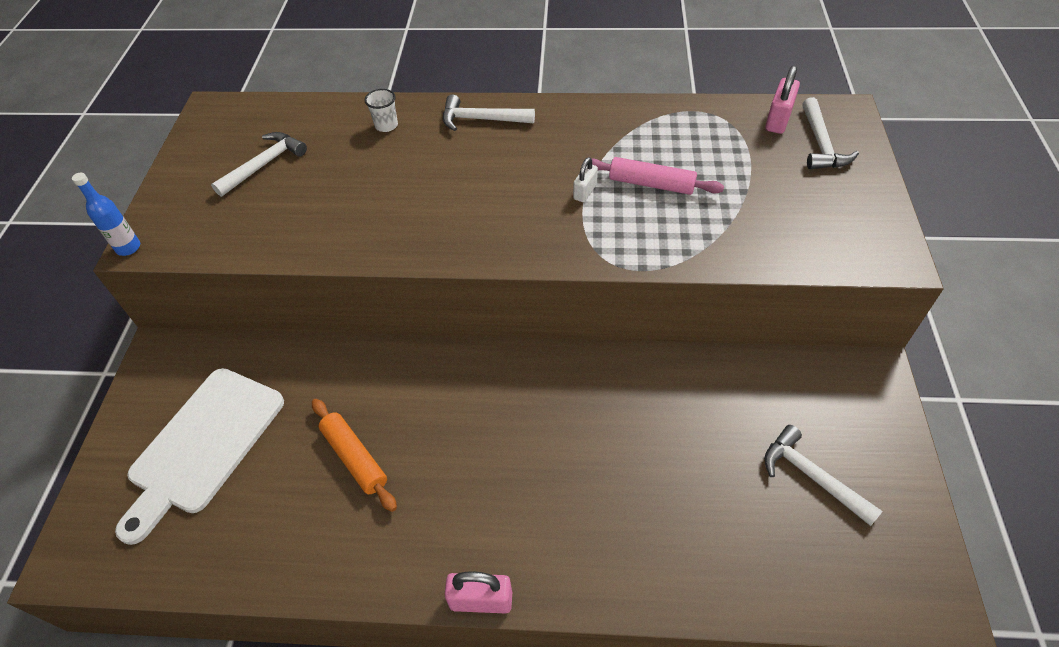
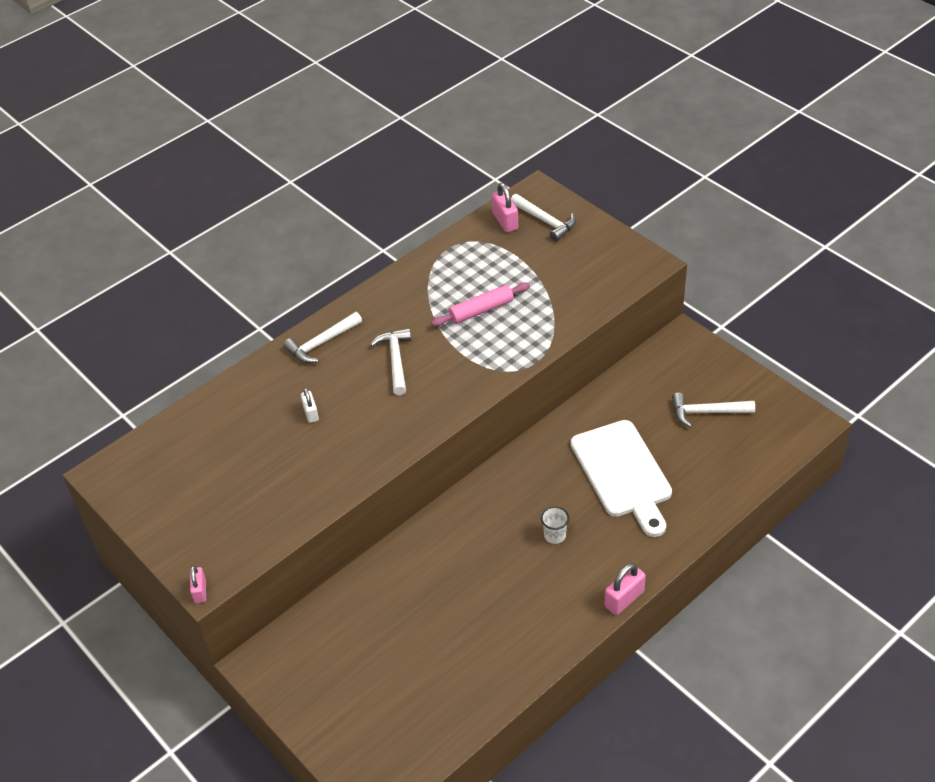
camera: 45 degrees left, 5 degrees down
blue bottle [72,173,140,256] -> pink padlock [190,565,206,603]
white cutting board [115,368,284,545] -> white cutting board moved to [570,420,672,537]
white hammer [211,132,307,197] -> white hammer moved to [370,328,411,396]
orange rolling pin [312,399,397,512] -> none
white cup [364,89,398,132] -> white cup moved to [541,506,569,544]
white padlock [573,157,598,202] -> white padlock moved to [301,388,319,423]

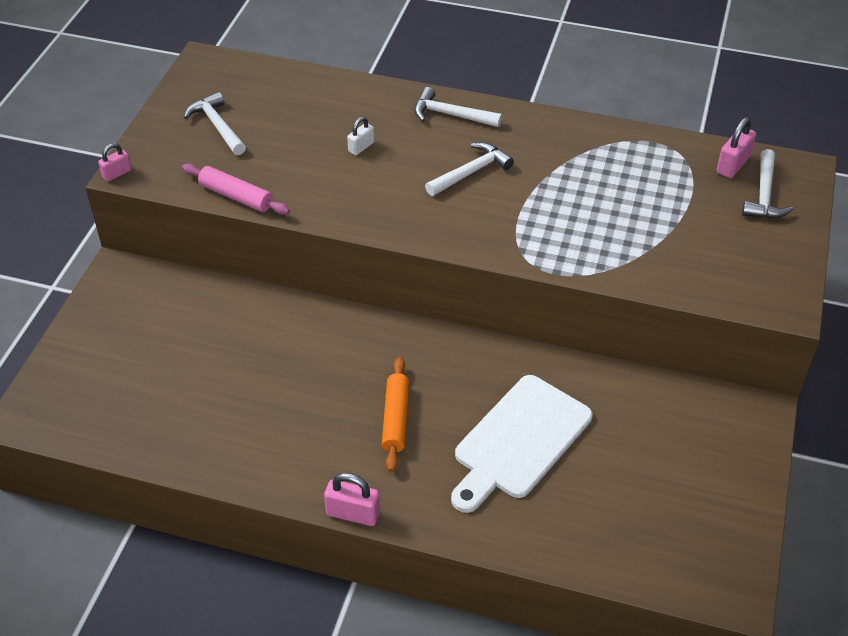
camera: 55 degrees right, 0 degrees up
pink rolling pin [431,282,530,326] -> pink rolling pin moved to [182,164,290,215]
white cup [541,506,569,544] -> orange rolling pin [382,357,409,472]
white hammer [672,393,755,428] -> white hammer moved to [184,92,246,155]

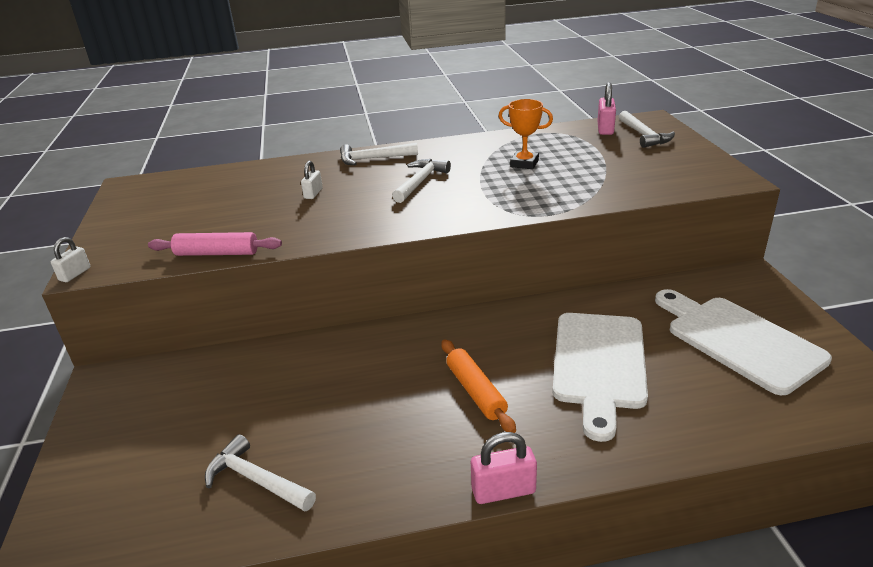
camera: 25 degrees left, 15 degrees down
pink padlock [98,143,132,181] -> white padlock [51,237,91,282]
white hammer [184,92,246,155] -> white hammer moved to [205,434,316,512]
none -> orange trophy [499,99,553,169]
none -> white cutting board [655,289,832,395]

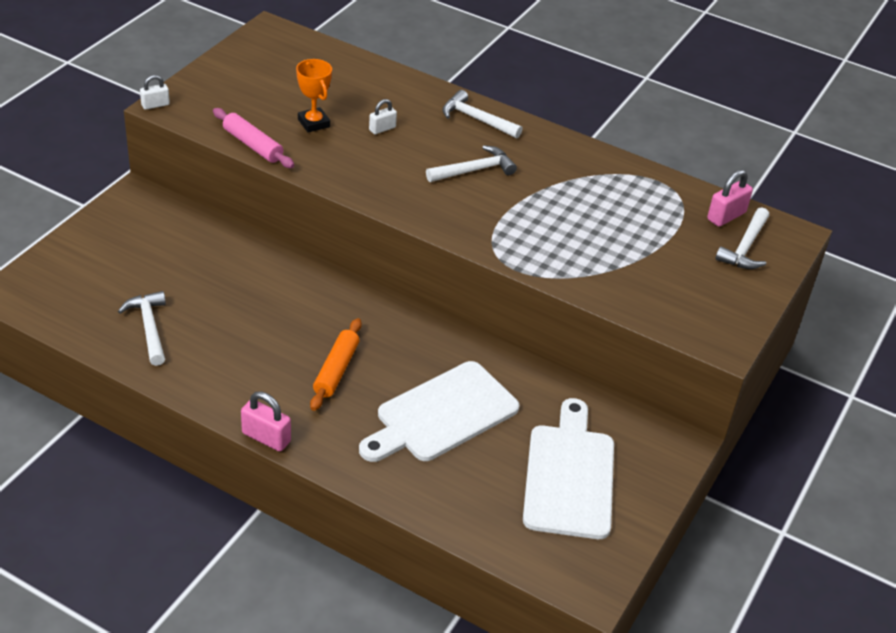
camera: 35 degrees right, 10 degrees up
orange trophy [499,99,553,169] -> orange trophy moved to [296,59,332,132]

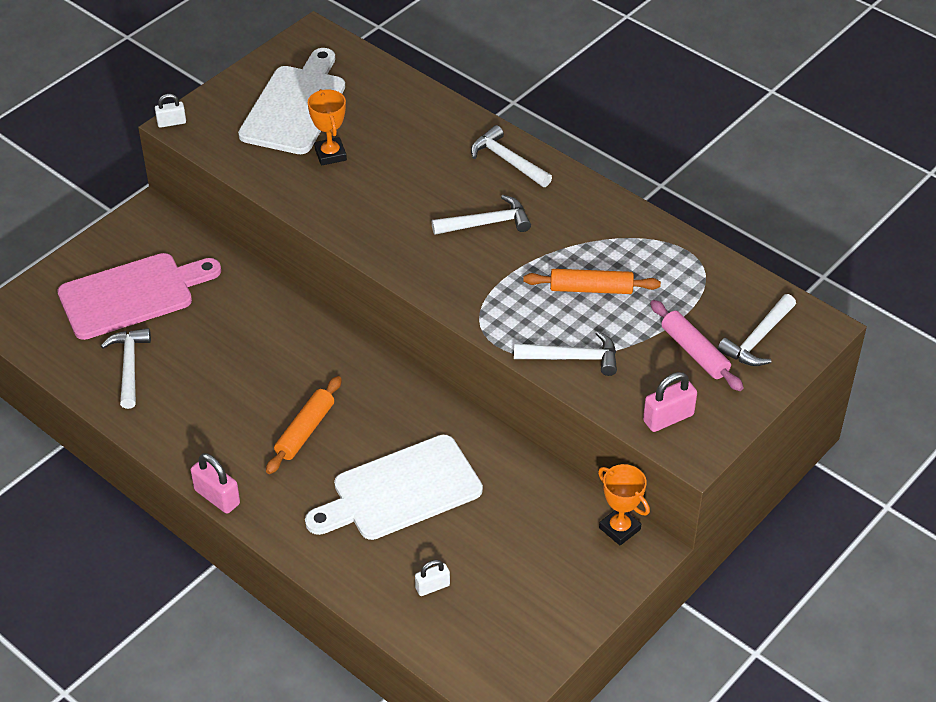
camera: 15 degrees right, 5 degrees up
pink rolling pin [213,108,294,168] -> pink rolling pin moved to [650,300,744,391]
white padlock [369,99,397,134] -> white padlock moved to [415,560,450,596]
white cutting board [523,398,614,539] -> white cutting board moved to [238,48,345,154]
pink padlock [707,170,753,227] -> pink padlock moved to [643,372,697,432]
none -> pink cutting board [57,253,221,340]
none -> white hammer [514,331,617,376]
none -> orange rolling pin [523,269,661,294]
none -> orange trophy [598,464,650,546]

